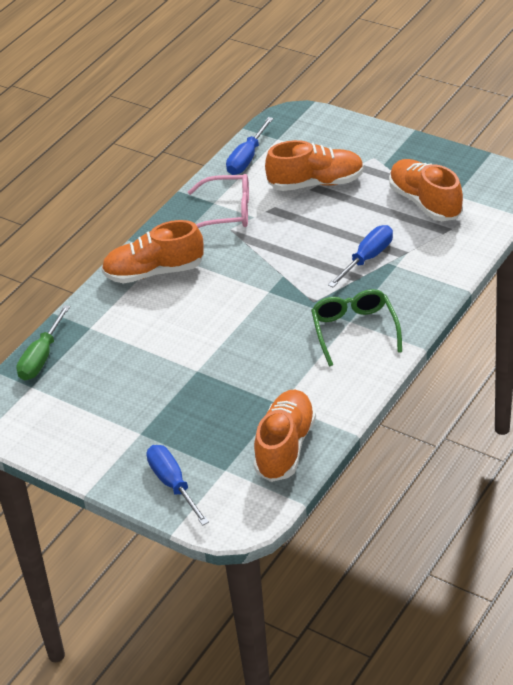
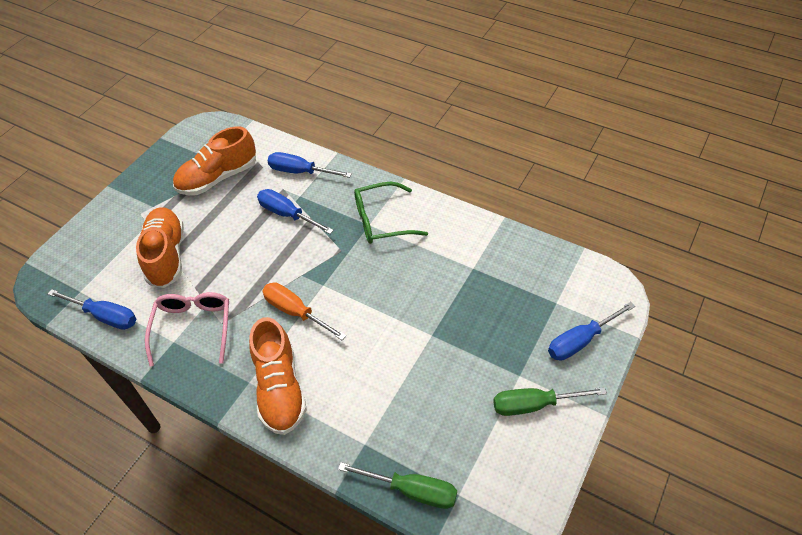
camera: 95 degrees left, 10 degrees up
orange shoe [253,390,316,482] -> none
none -> orange screwdriver [262,282,346,340]
none -> blue screwdriver [268,152,352,178]
none -> green screwdriver [493,387,607,416]

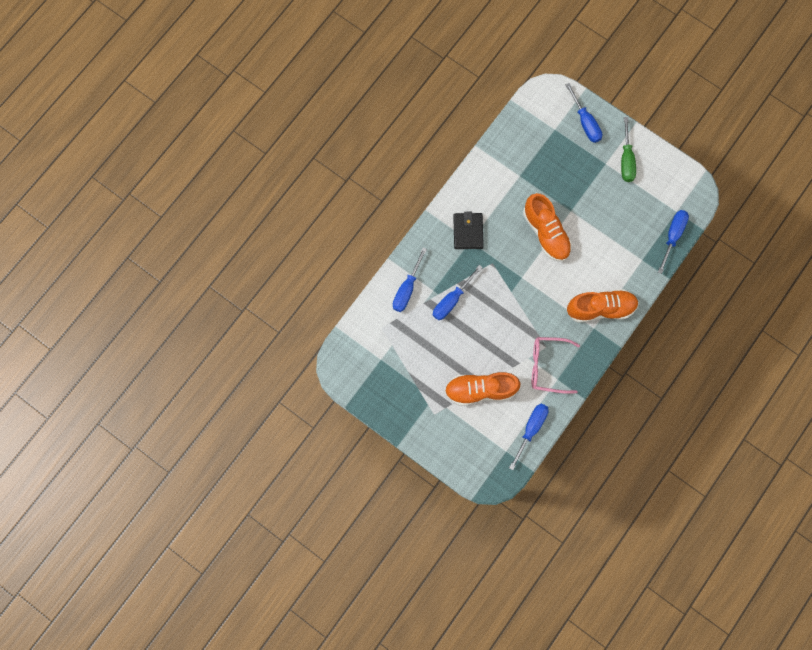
camera: 85 degrees left, 25 degrees up
orange shoe [173,126,256,195] -> orange shoe moved to [523,193,572,262]
orange screwdriver [262,282,346,340] -> none
green screwdriver [338,462,457,509] -> blue screwdriver [658,210,689,274]
green glasses [354,182,428,244] -> black wallet [453,212,484,249]

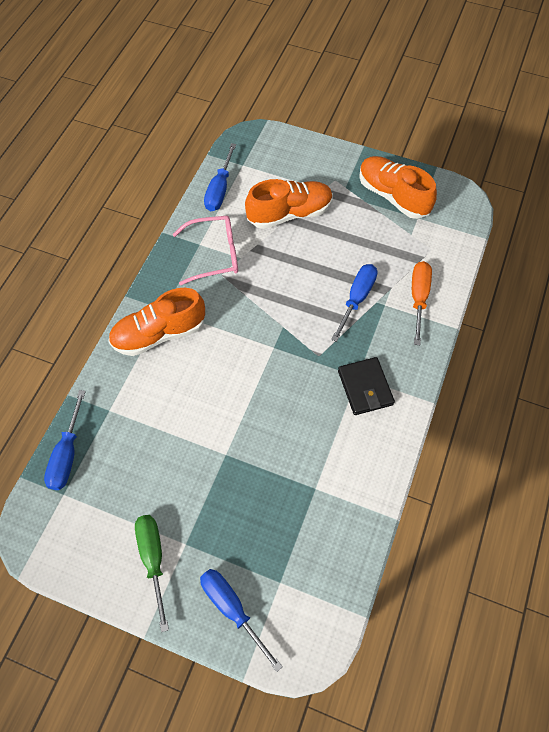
camera: 165 degrees right, 15 degrees down
blue screwdriver [393,248,427,312] -> orange screwdriver [412,261,432,345]
orange shoe [523,193,572,262] -> orange shoe moved to [359,156,437,219]

